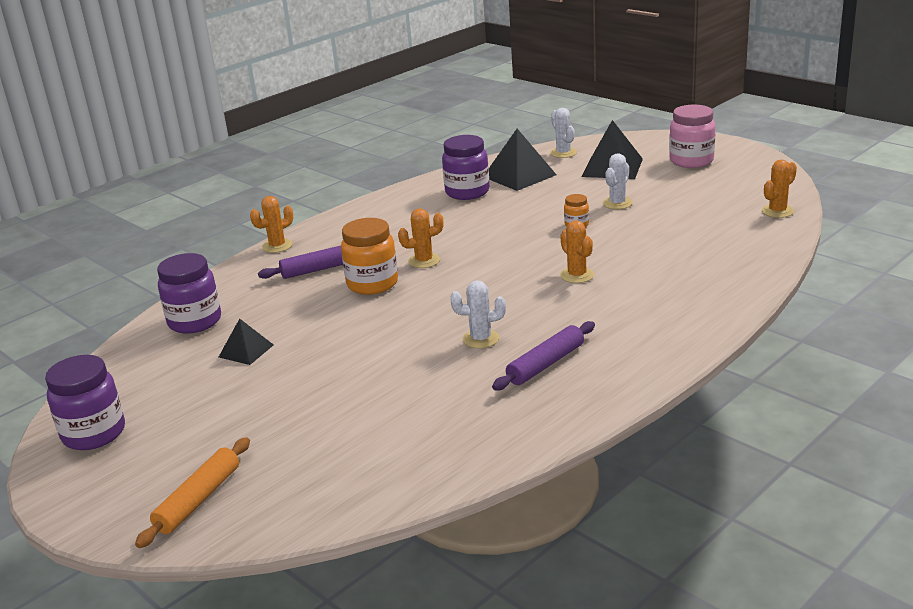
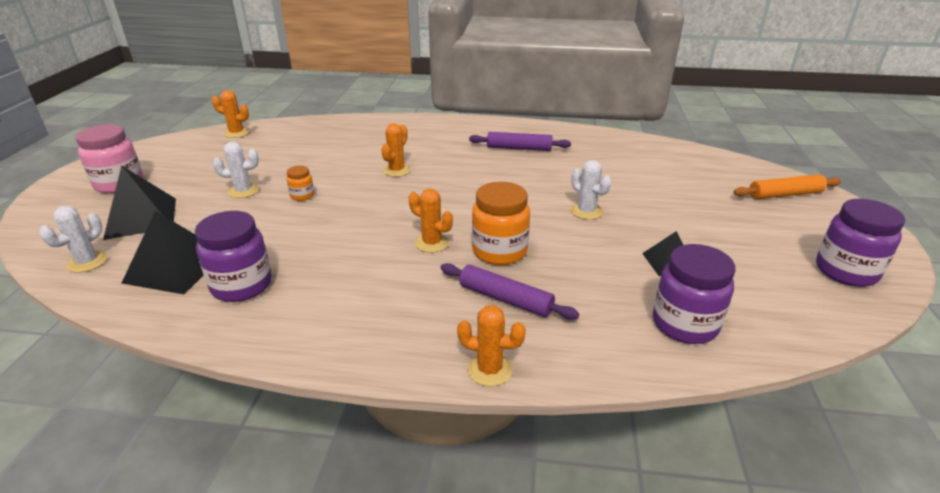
camera: 130 degrees left, 5 degrees up
white cactus [450,280,506,348] -> white cactus moved to [571,160,611,220]

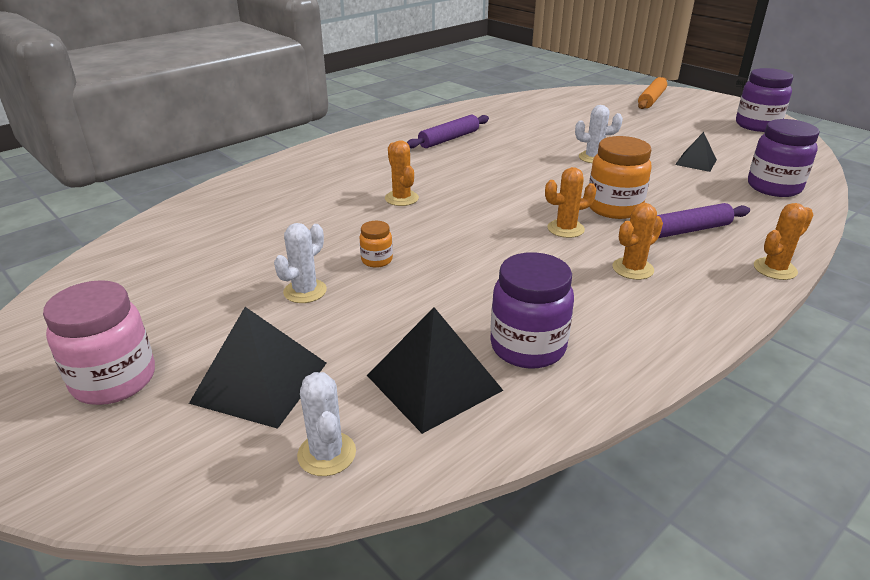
camera: 50 degrees left, 0 degrees up
orange cactus [212,90,250,138] -> orange cactus moved to [613,203,663,280]

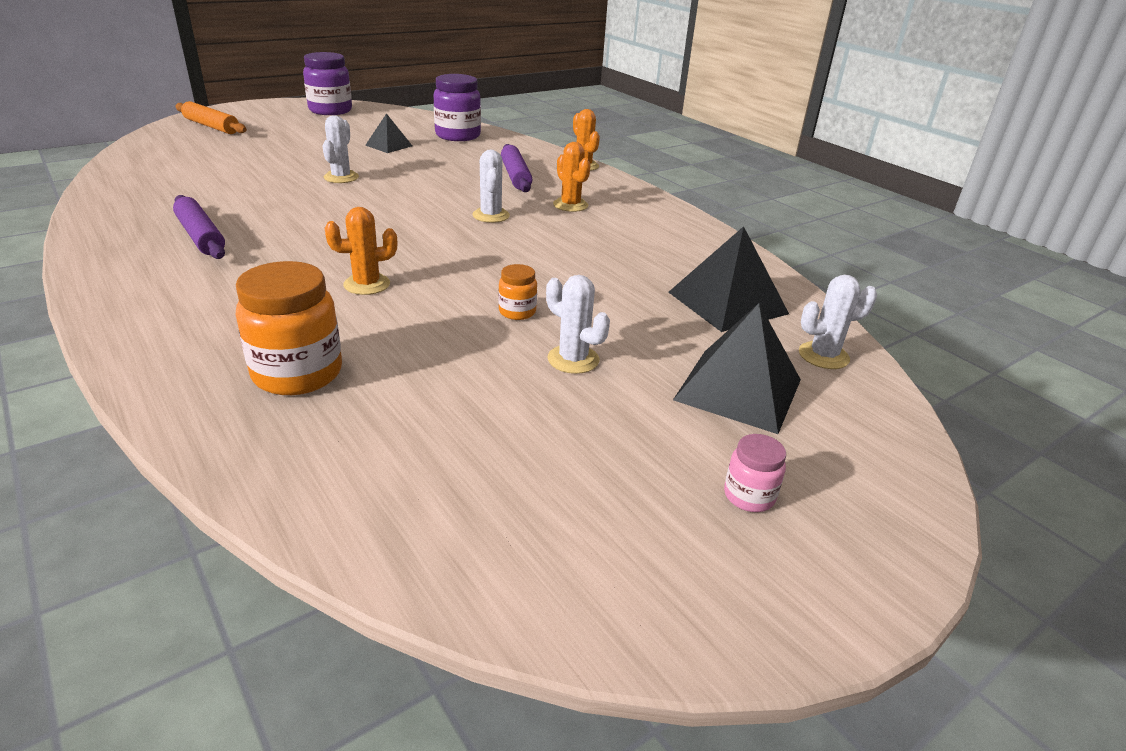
camera: 85 degrees left, 0 degrees up
pink jar [43,280,155,405] -> pink jar [724,434,786,512], size x0.50
purple jar [490,252,574,369] -> none
orange cactus [545,167,597,238] -> white cactus [472,149,510,223]
orange jar [589,136,651,219] -> orange jar moved to [236,261,342,395]

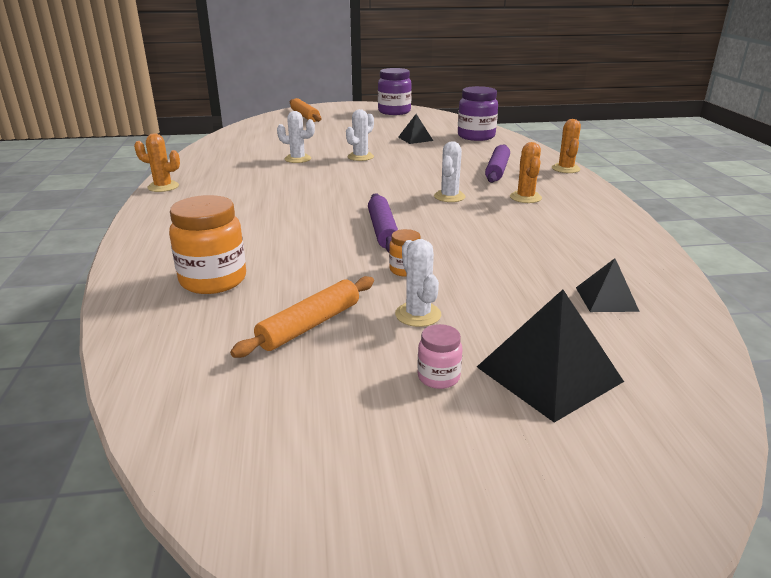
camera: 30 degrees right, 5 degrees down
purple rolling pin [173,195,225,259] -> purple rolling pin moved to [368,193,398,252]
orange cactus [325,207,397,295] -> orange cactus moved to [134,133,180,192]
black pyramid [668,226,789,332] -> black pyramid [576,258,640,312], size x0.57
pink jar [724,434,786,512] -> pink jar moved to [417,324,463,389]
white cactus [799,275,877,369] -> white cactus moved to [277,111,315,163]
none -> orange rolling pin [230,276,374,358]

